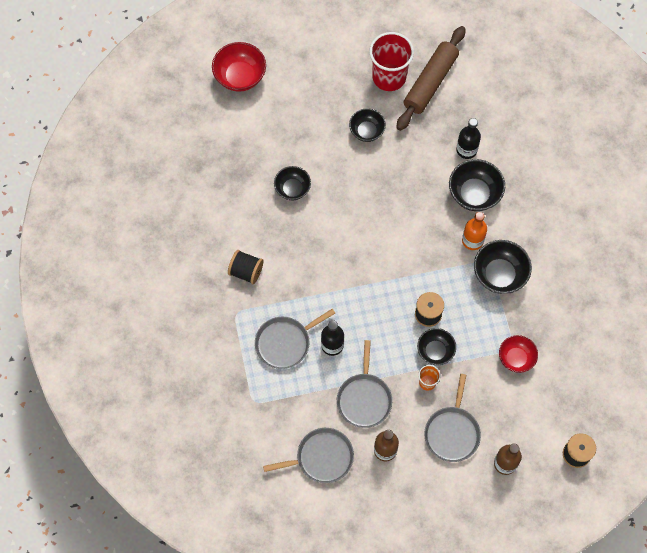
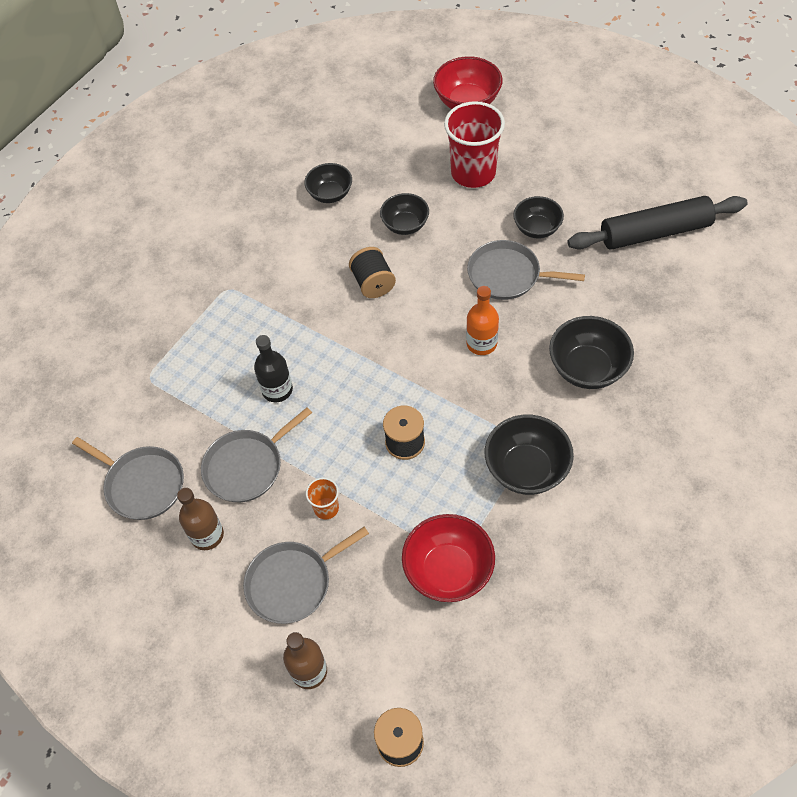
camera: 50 degrees right, 10 degrees down
black spool [228,250,264,284] -> black spool moved to [349,247,396,298]
grey pan [255,309,335,369] -> grey pan moved to [467,240,585,300]
red cup [369,32,414,91] -> red cup moved to [444,101,505,188]
brown rolling pin [396,26,465,131] -> black rolling pin [568,196,747,250]
black bowl [417,328,456,365] -> black bowl moved to [304,163,352,203]
black bottle [456,118,481,159] -> none
orange bottle [462,212,487,250] -> orange bottle moved to [466,286,499,355]
red bowl [499,335,538,373] -> red bowl [402,514,495,602], size x1.51

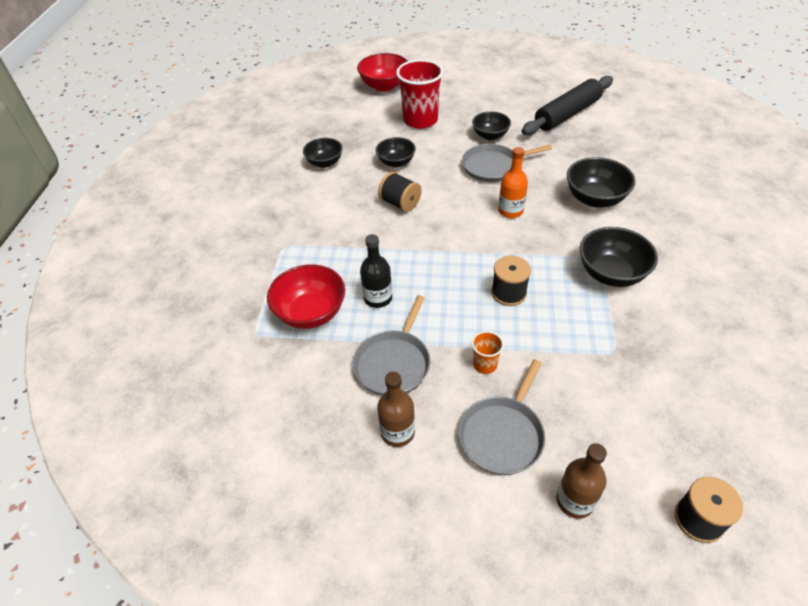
camera: 30 degrees left, 10 degrees down
grey pan [72,437,184,520] -> none
red bowl [402,514,495,602] -> red bowl moved to [267,264,345,329]

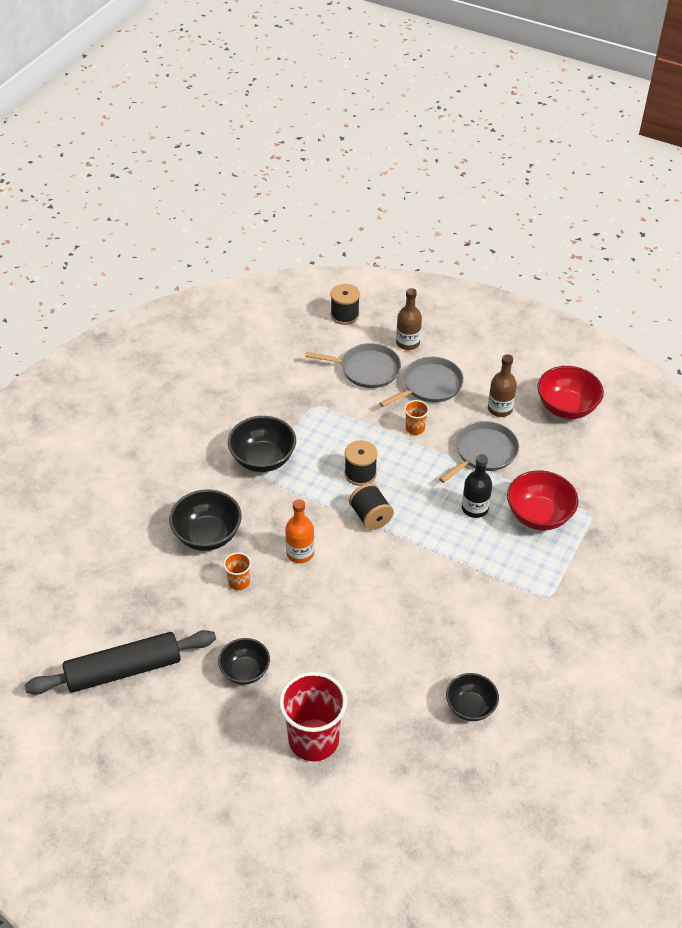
camera: 160 degrees left, 0 degrees up
red bowl [357,53,408,92] -> red bowl moved to [537,366,604,419]
black bowl [376,137,416,168] -> none
black spool [378,172,422,212] -> black spool moved to [349,483,394,530]
grey pan [462,144,552,182] -> grey pan moved to [305,343,401,388]
none -> orange cup [224,552,251,590]

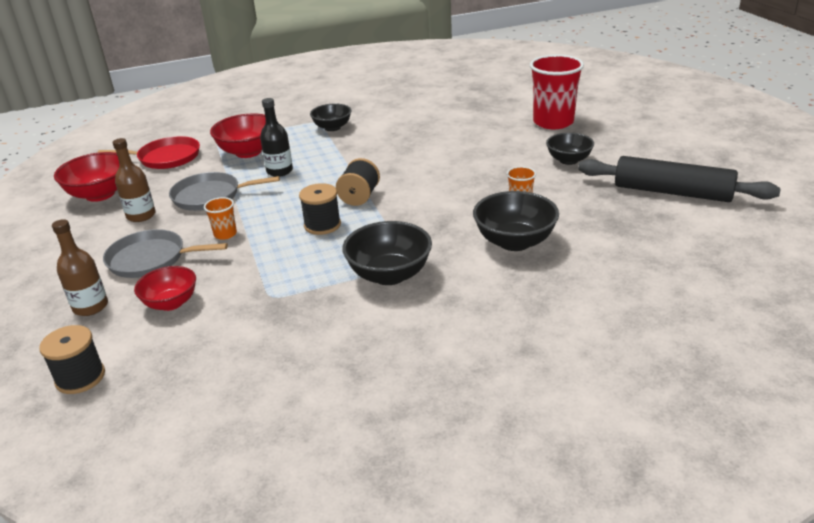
camera: 135 degrees left, 15 degrees down
orange bottle [285,499,314,563] -> none
grey pan [305,343,401,388] -> red bowl [134,266,196,311]
black bowl [446,673,499,721] -> black bowl moved to [310,104,351,131]
none -> red pan [98,136,200,169]

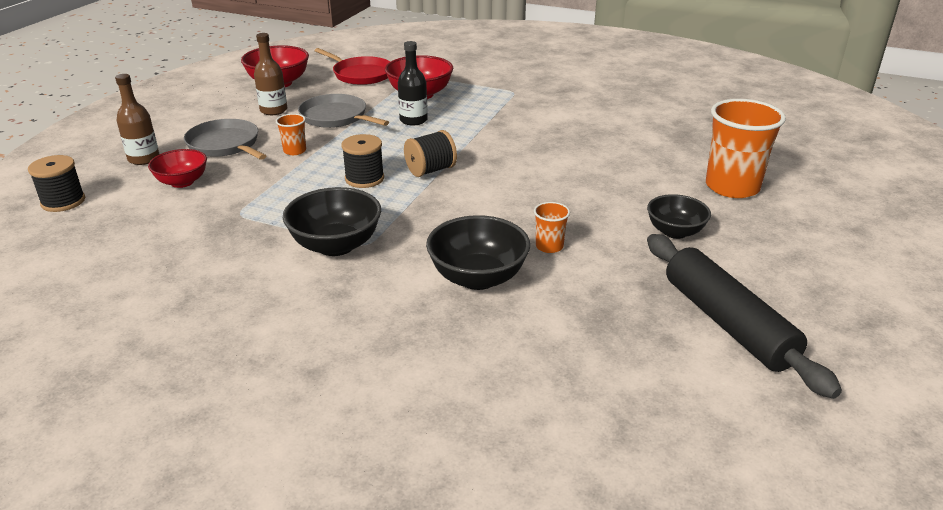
camera: 40 degrees right, 0 degrees up
black bowl [310,104,351,131] -> none
red cup [530,55,584,129] -> orange cup [706,99,786,198]

